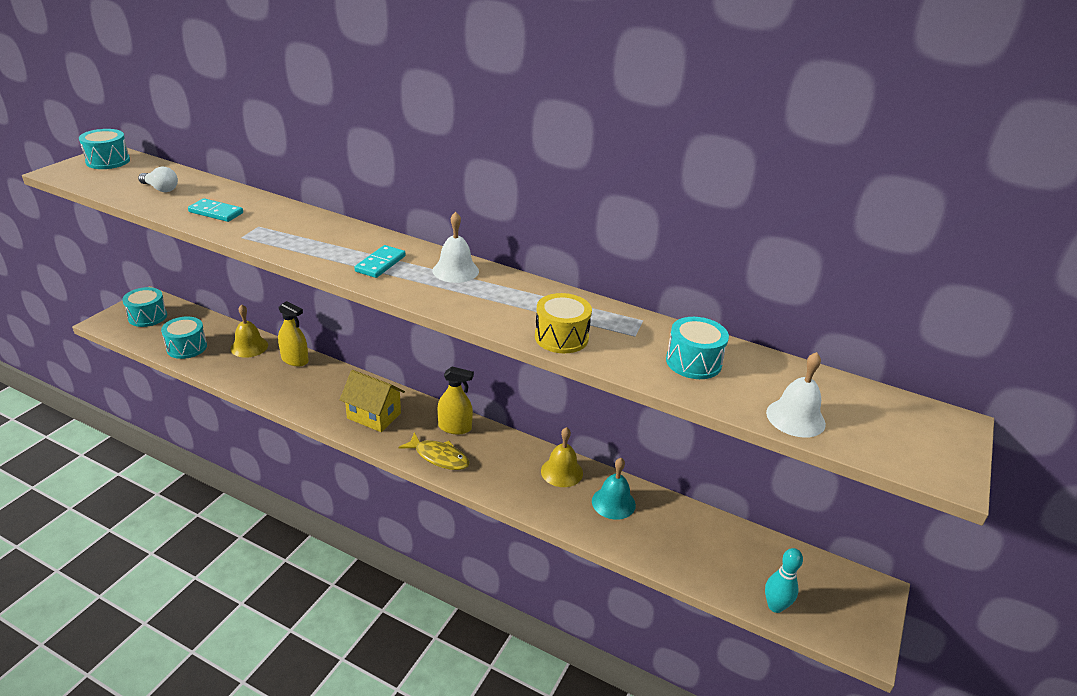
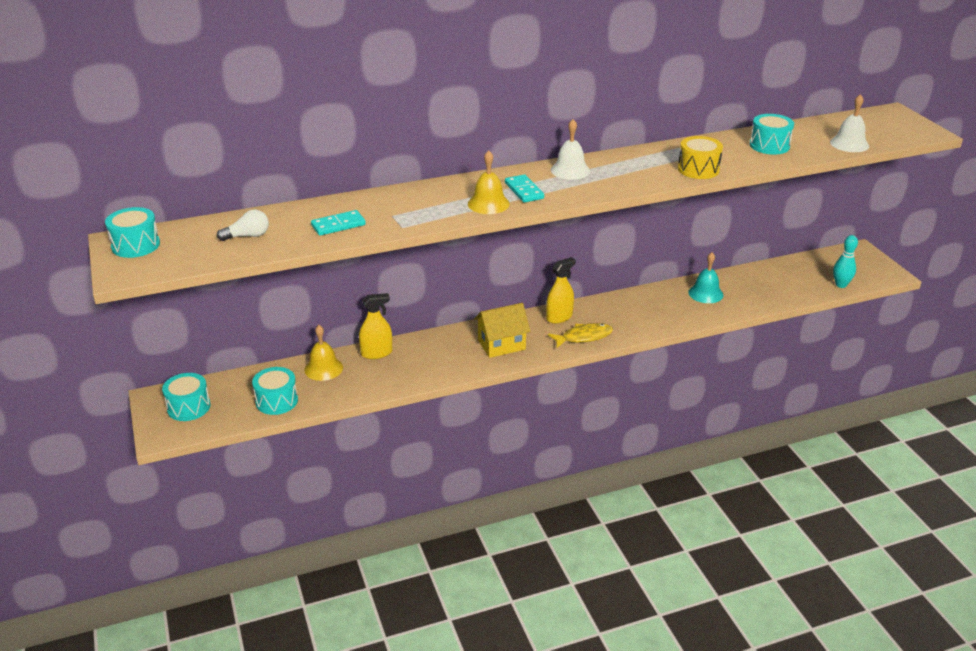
camera: 45 degrees left, 0 degrees up
yellow bell [541,427,583,487] -> yellow bell moved to [468,150,510,214]

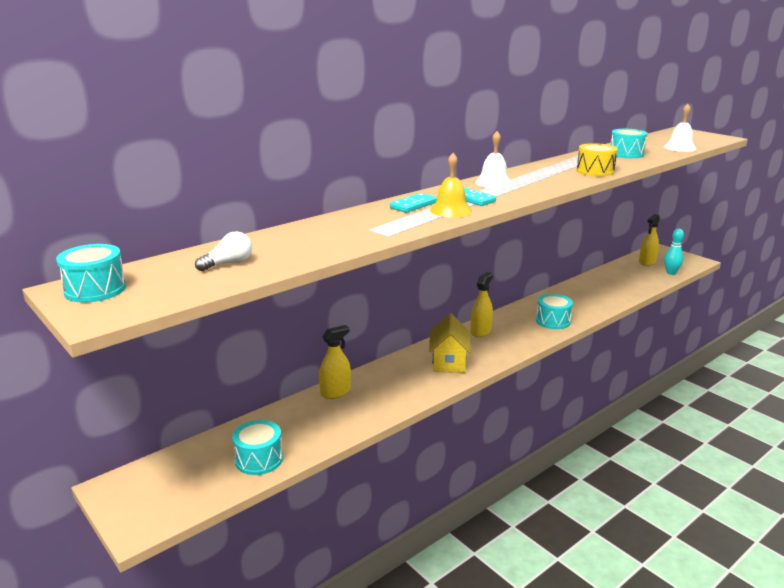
camera: 20 degrees left, 10 degrees down
turquoise drum [162,373,211,421] -> turquoise drum moved to [536,294,573,329]
yellow bell [304,325,343,381] -> none
turquoise domino [311,210,366,236] -> turquoise domino moved to [390,193,437,213]
yellow house [474,303,530,358] -> yellow house turned 45 degrees counterclockwise [429,313,471,373]
yellow fish [548,323,613,348] -> none
turquoise bell [688,252,723,303] -> none
none -> yellow spray bottle [639,214,660,266]

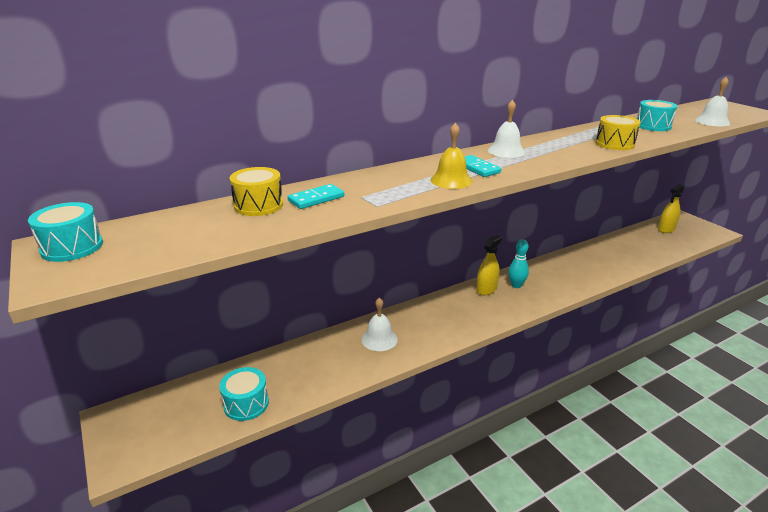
camera: 10 degrees right, 5 degrees up
white light bulb [195,231,252,271] -> none
yellow spray bottle [319,325,351,399] -> none
turquoise domino [390,193,437,213] -> turquoise domino moved to [288,184,344,209]
yellow house [429,313,471,373] -> none
turquoise drum [536,294,573,329] -> none
turquoise bowling pin [664,229,684,275] -> turquoise bowling pin moved to [508,239,529,288]
none -> yellow drum [230,167,283,216]
none -> white bell [361,298,398,351]

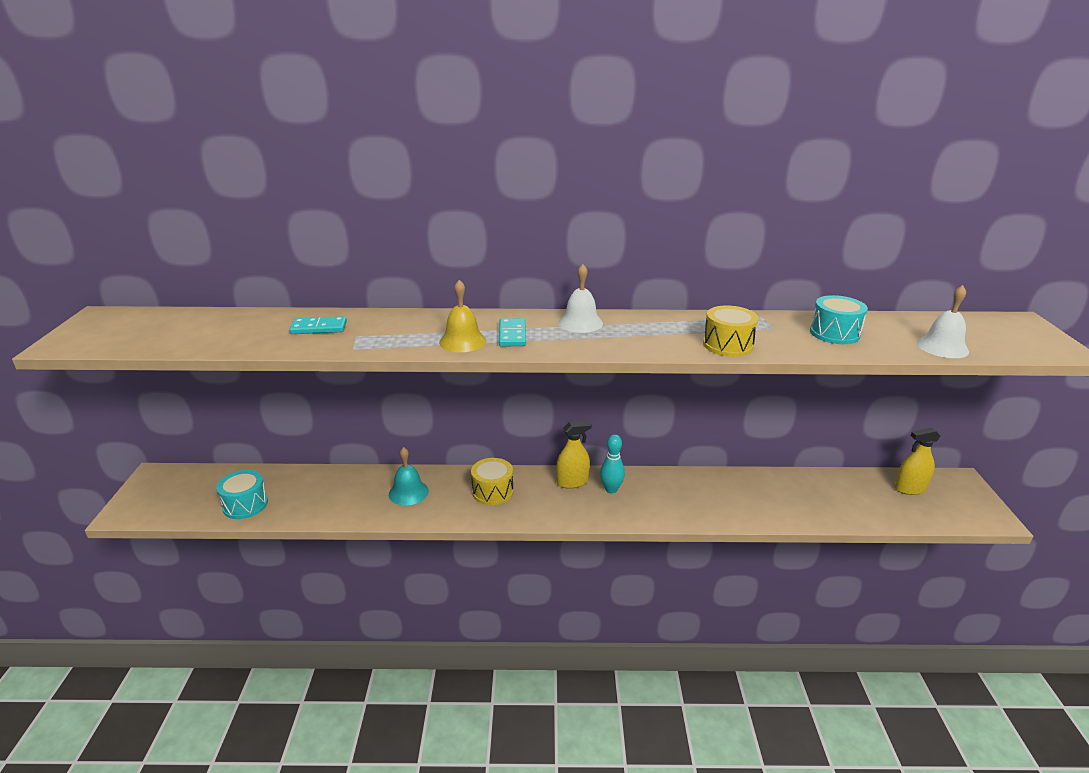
camera: 30 degrees right, 0 degrees up
turquoise drum [28,202,103,262] -> none
yellow drum [230,167,283,216] -> yellow drum moved to [471,458,513,505]
white bell [361,298,398,351] -> turquoise bell [389,447,429,506]

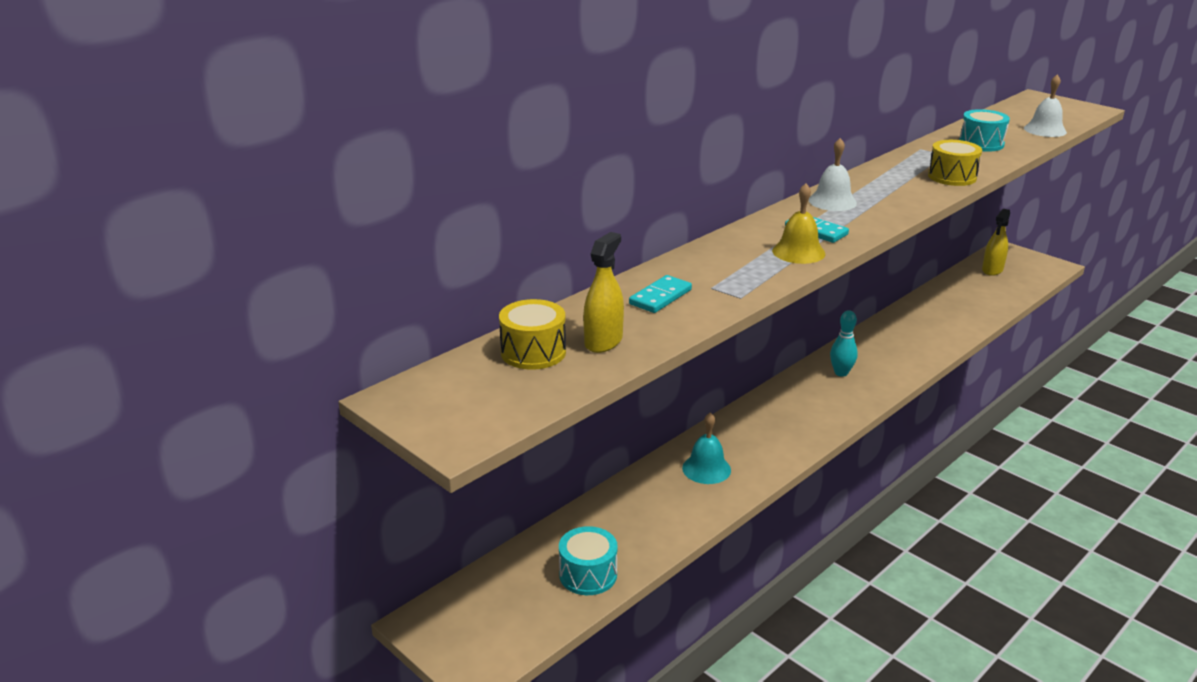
camera: 45 degrees left, 0 degrees up
yellow drum [471,458,513,505] -> yellow drum moved to [499,299,566,370]
yellow spray bottle [556,420,592,489] -> yellow spray bottle moved to [583,232,624,353]

